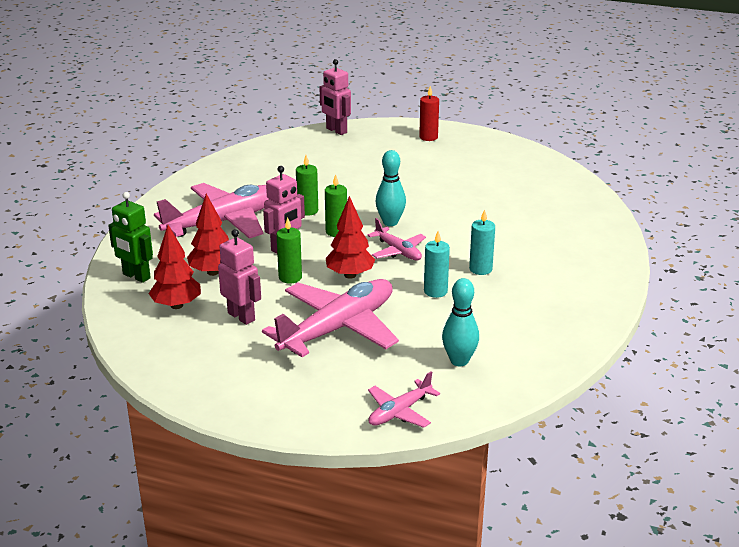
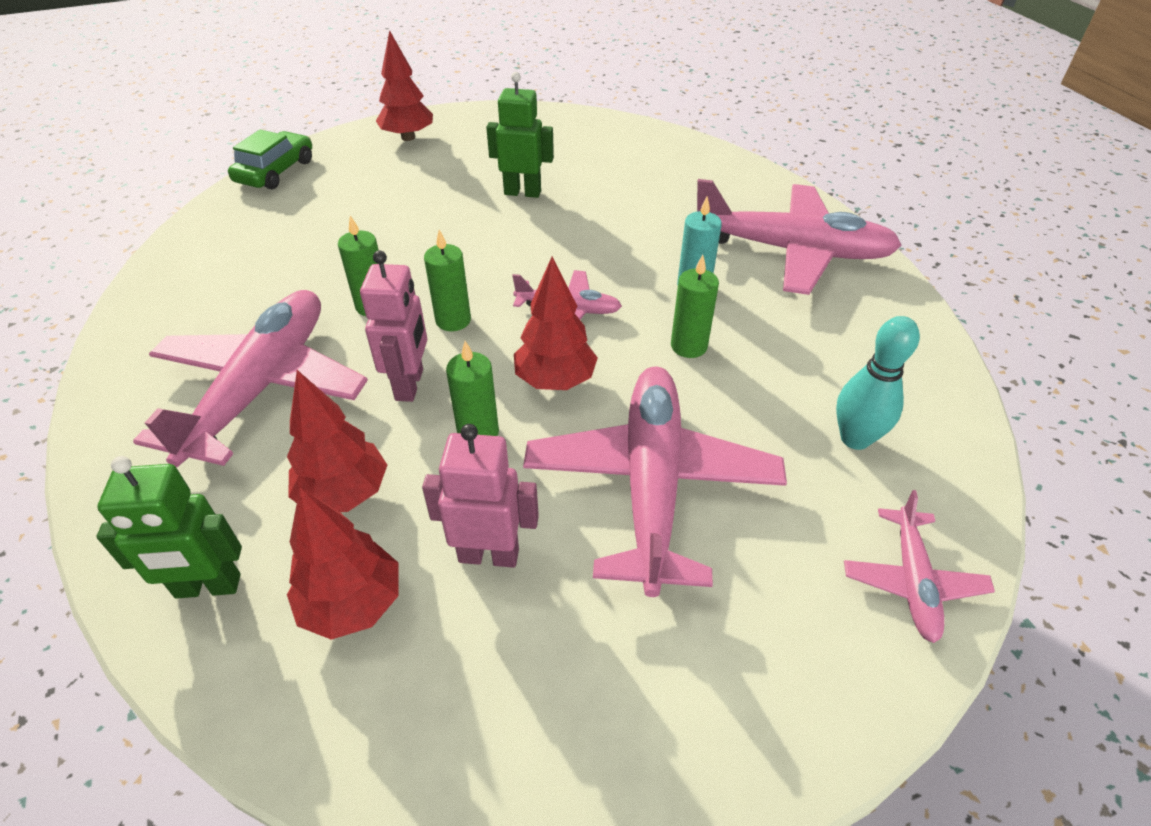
camera: 40 degrees left, 15 degrees up
pink robot [319,59,351,135] -> green car [228,130,312,189]
turquoise bowling pin [375,150,406,226] -> none
red candle [419,86,439,141] -> red tree [376,30,433,141]
turquoise candle [424,231,450,298] -> green candle [671,255,719,358]
none -> green robot [486,72,554,198]
none -> pink plane [697,179,902,295]

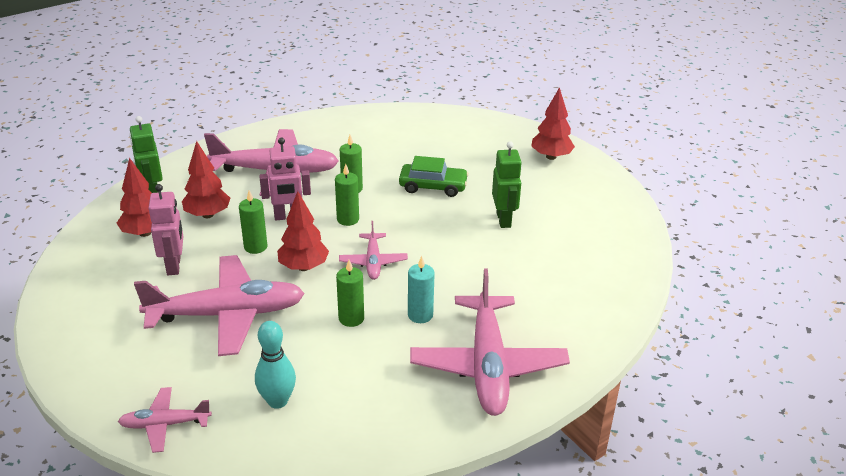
camera: 75 degrees right, 10 degrees down
green car [228,130,312,189] -> green car moved to [399,156,469,197]

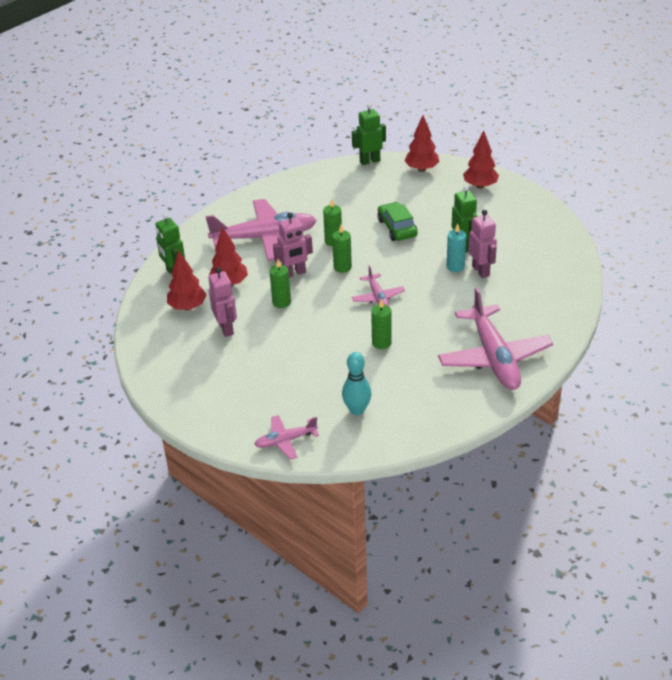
camera: 10 degrees left, 5 degrees up
pink plane [134,255,305,356] -> none
red tree [277,191,329,271] -> red tree moved to [404,115,439,172]
green car [399,156,469,197] -> green car turned 105 degrees counterclockwise [378,202,418,241]
turquoise candle [408,256,435,323] -> turquoise candle moved to [447,223,466,272]
none -> green robot [352,103,386,165]
none -> pink robot [468,210,497,278]

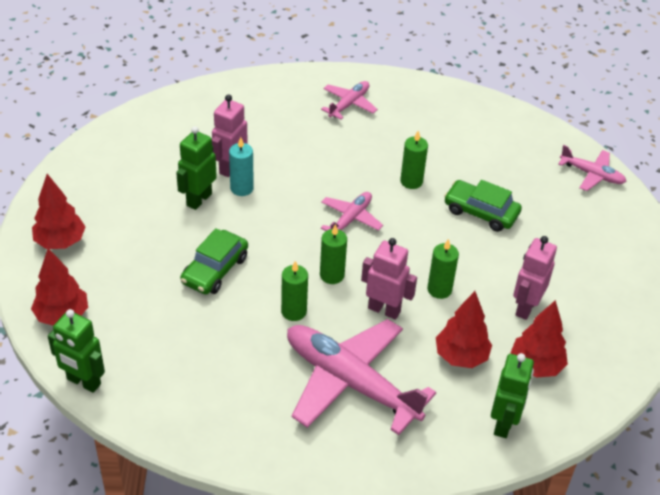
camera: 135 degrees left, 5 degrees up
turquoise bowling pin [342,352,372,415] -> none
pink plane [438,287,553,390] -> pink plane [321,81,378,120], size x0.50
none -> green car [444,180,522,232]

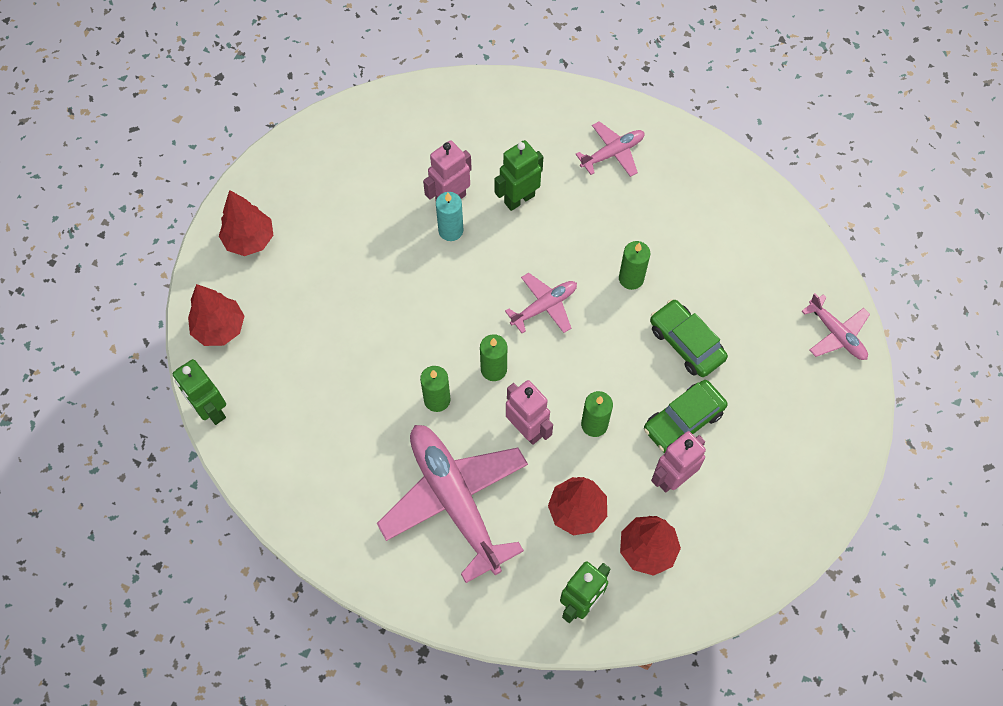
camera: 25 degrees right, 20 degrees up
green robot [176,126,217,210] -> green robot moved to [494,140,543,211]
green car [180,228,248,295] -> green car moved to [644,380,728,453]

